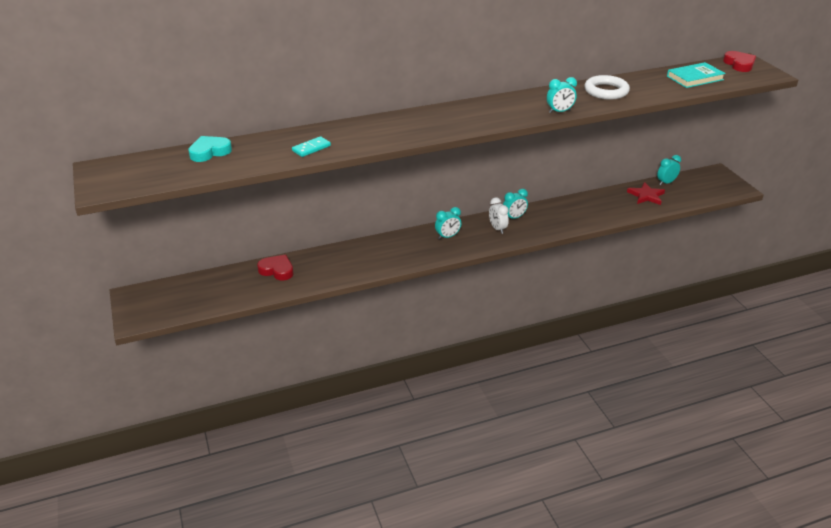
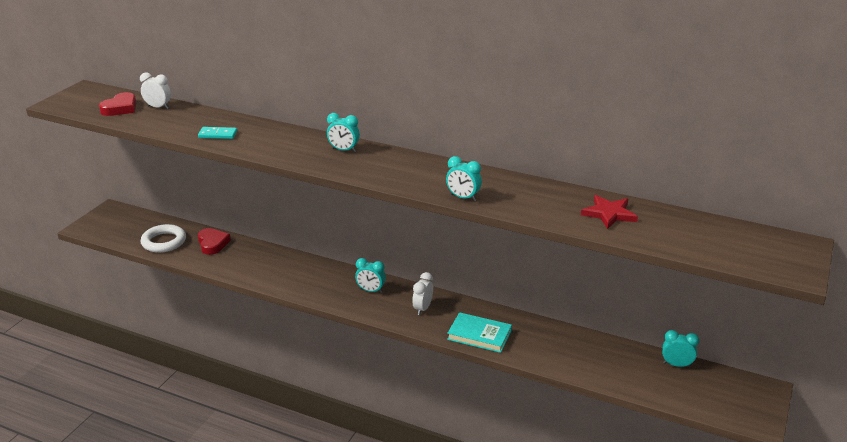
camera: 45 degrees right, 5 degrees down
turquoise heart [188,136,232,162] -> white clock [140,72,171,109]
turquoise clock [503,189,528,219] -> turquoise clock moved to [327,113,360,152]
white ring [584,75,630,99] -> white ring moved to [140,224,186,253]
red star [627,182,665,205] -> red star moved to [581,195,638,229]
turquoise book [667,62,726,88] -> turquoise book moved to [447,312,512,353]
red heart [723,51,756,72] -> red heart moved to [99,92,136,116]

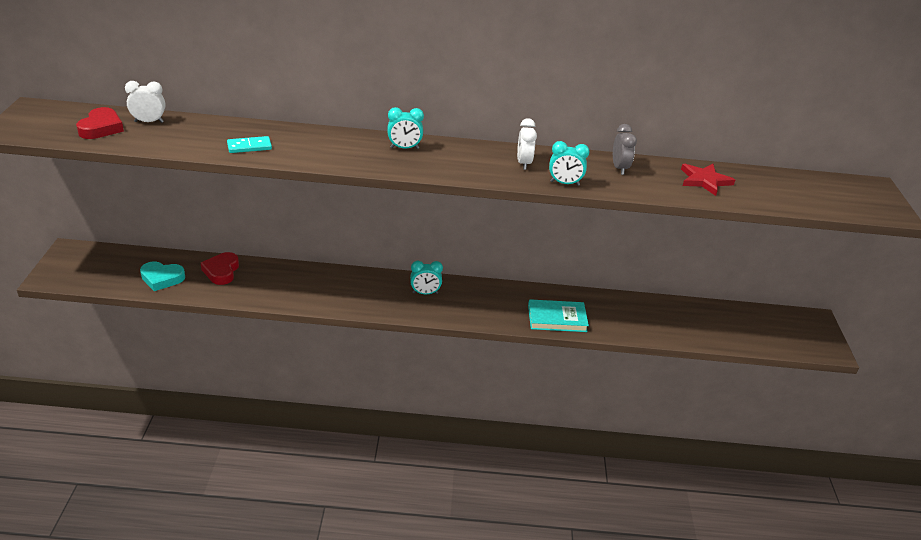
camera: 25 degrees left, 5 degrees up
white ring [140,224,186,253] -> turquoise heart [140,261,185,291]
red heart [198,228,231,255] -> red heart turned 135 degrees counterclockwise [201,252,239,285]
white clock [412,272,433,315] -> white clock moved to [517,118,537,170]
turquoise clock [662,330,699,368] -> none
none -> grey clock [613,124,637,175]

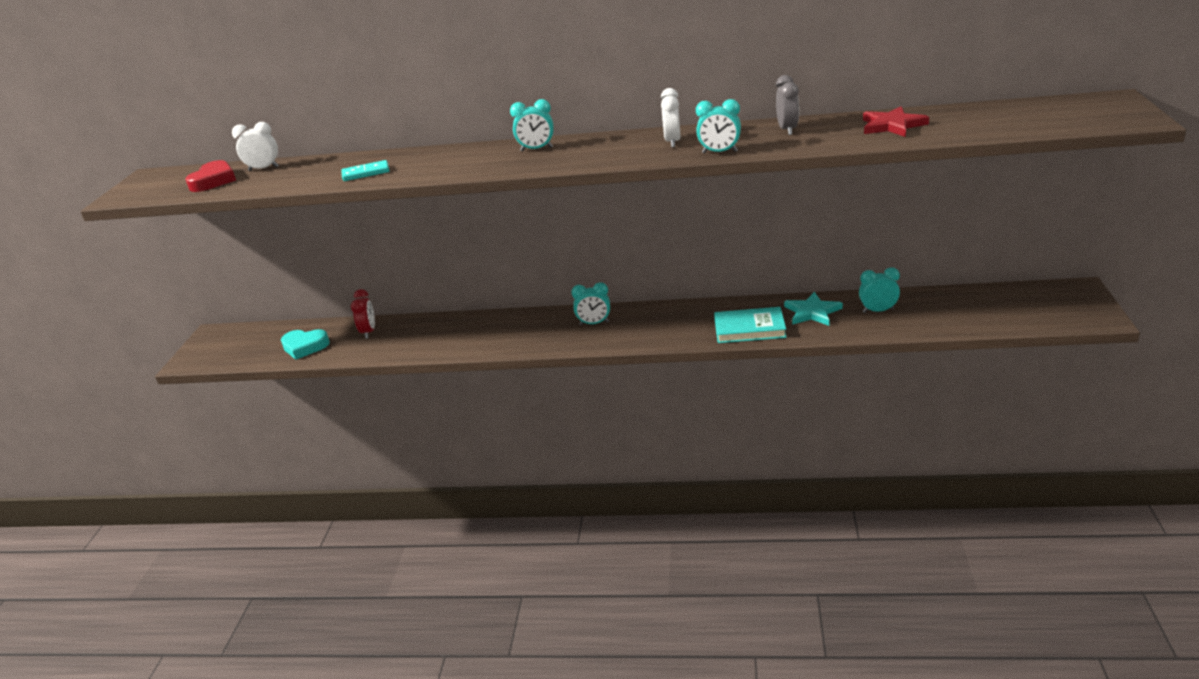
camera: 10 degrees right, 5 degrees down
red heart [201,252,239,285] -> red clock [351,289,375,339]
none -> turquoise star [784,292,843,326]
none -> turquoise clock [859,267,900,313]

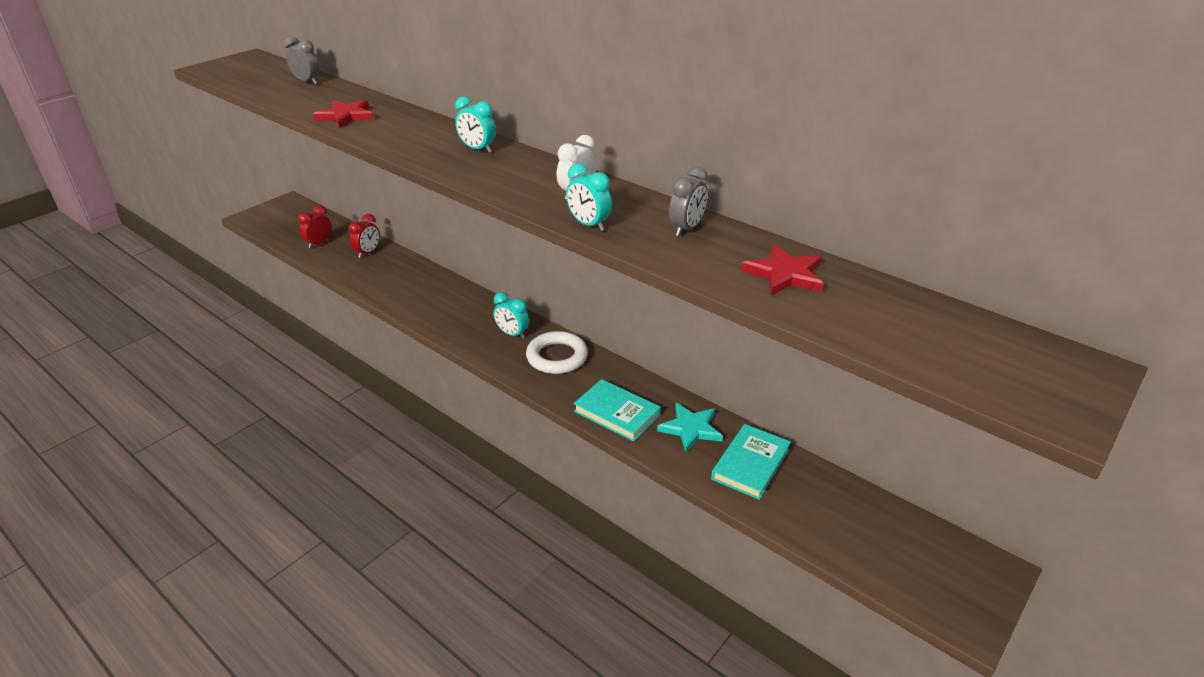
camera: 30 degrees right, 5 degrees up
red heart [185,160,236,192] -> none
white clock [232,122,279,171] -> grey clock [284,36,320,84]
turquoise heart [281,329,330,360] -> red clock [298,205,332,248]
turquoise domino [341,160,389,181] -> red star [313,100,374,128]
turquoise clock [859,267,900,313] -> turquoise book [711,424,791,500]
none -> white ring [526,331,588,374]

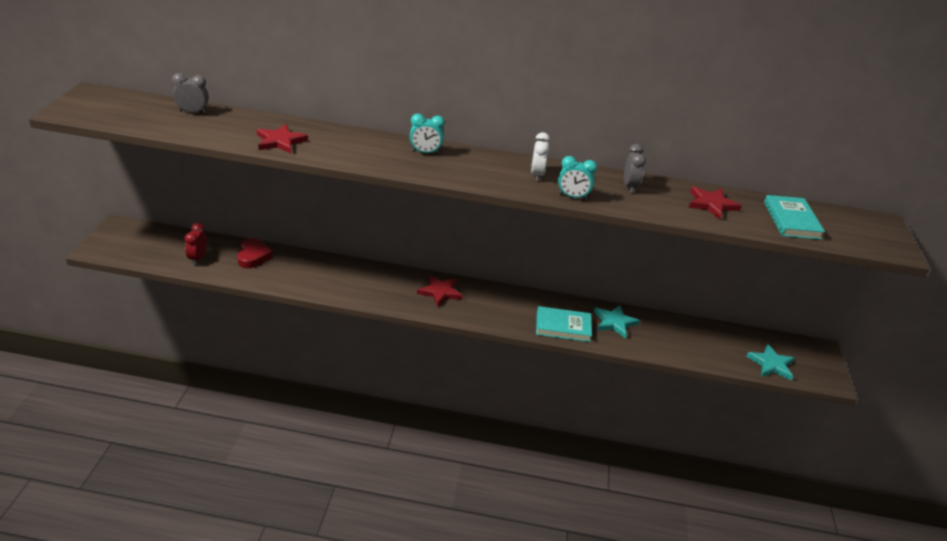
camera: 35 degrees left, 0 degrees up
red clock [349,214,380,258] -> red heart [237,238,273,268]
turquoise clock [493,292,529,339] -> red star [417,275,463,307]
white ring [526,331,588,374] -> none
turquoise book [711,424,791,500] -> turquoise book moved to [764,195,825,240]
none -> turquoise star [746,344,795,381]

